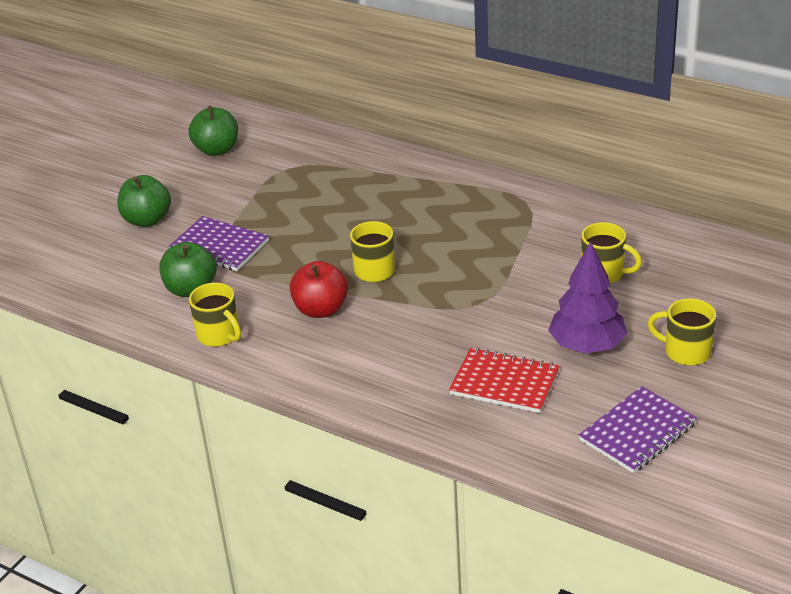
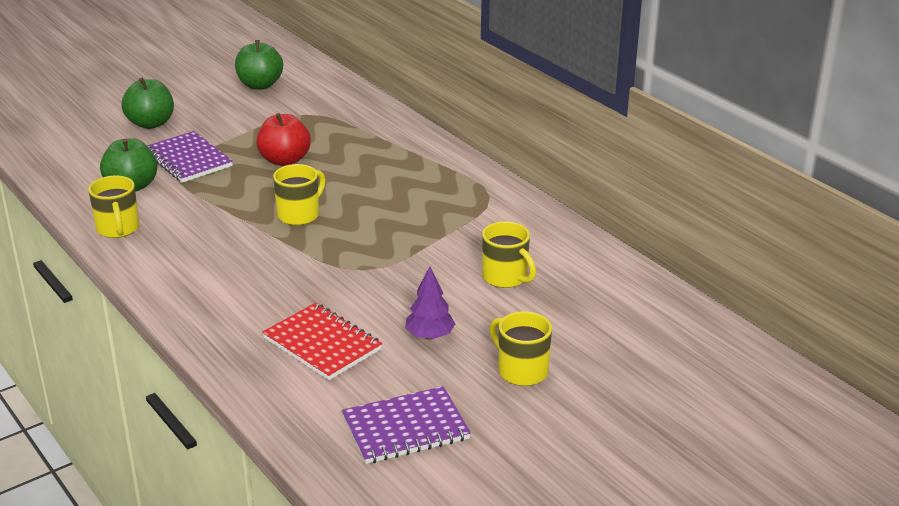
camera: 20 degrees right, 5 degrees down
red apple [290,261,348,318] -> red apple moved to [256,113,311,166]
purple tree [548,241,627,354] -> purple tree [405,266,455,340], size x0.60

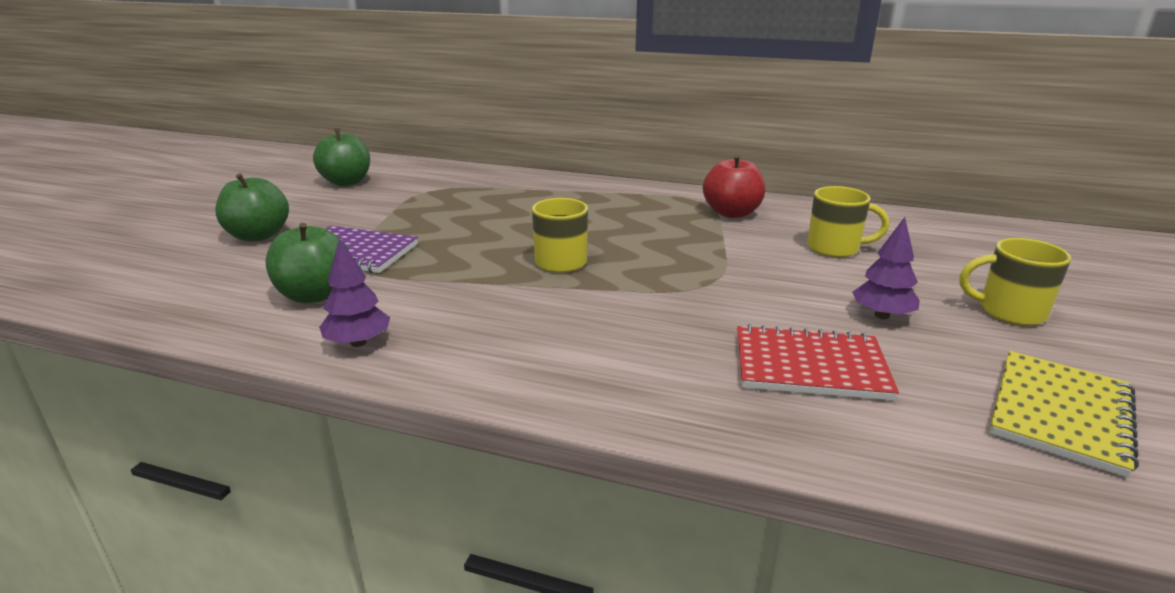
camera: 35 degrees left, 5 degrees down
yellow mug [88,176,139,238] -> purple tree [319,238,390,347]
red apple [256,113,311,166] -> red apple moved to [703,155,766,218]
purple notebook [342,386,471,464] -> yellow notebook [989,351,1139,478]

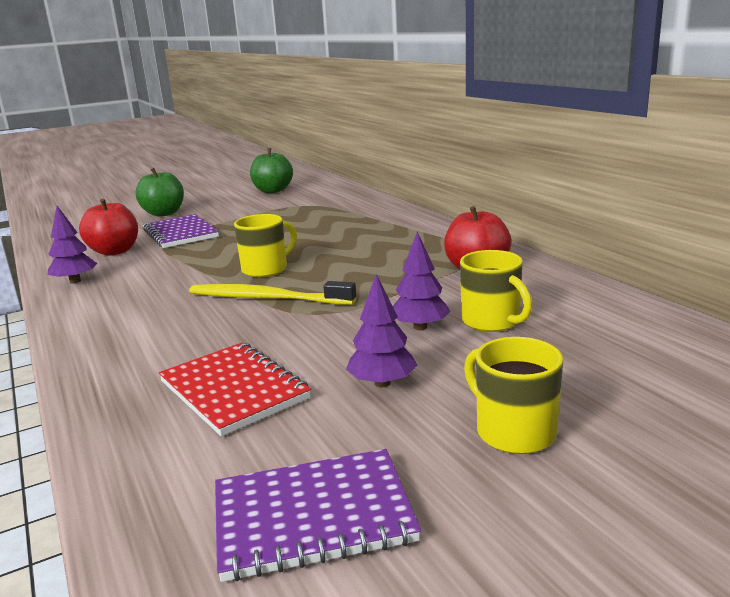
camera: 45 degrees right, 5 degrees down
green apple [266,223,350,303] -> red apple [79,199,138,256]
yellow notebook [989,351,1139,478] -> purple notebook [215,449,421,582]
none -> yellow toothbrush [189,281,356,305]
none -> purple tree [393,231,451,331]

